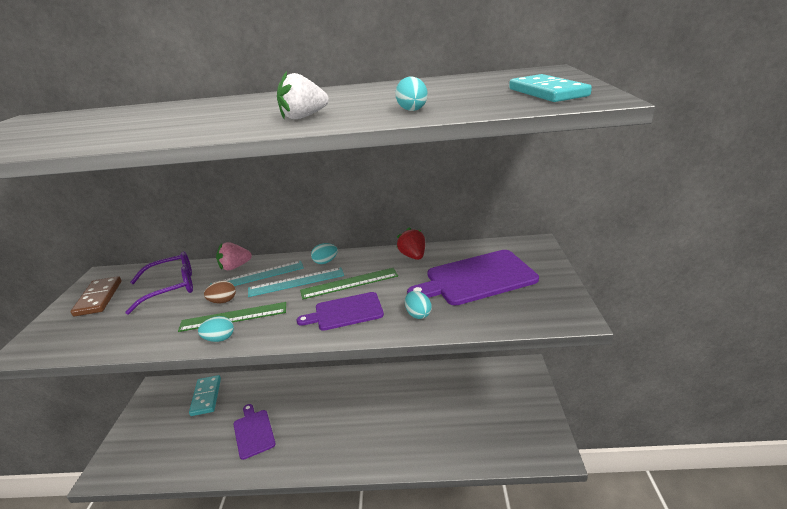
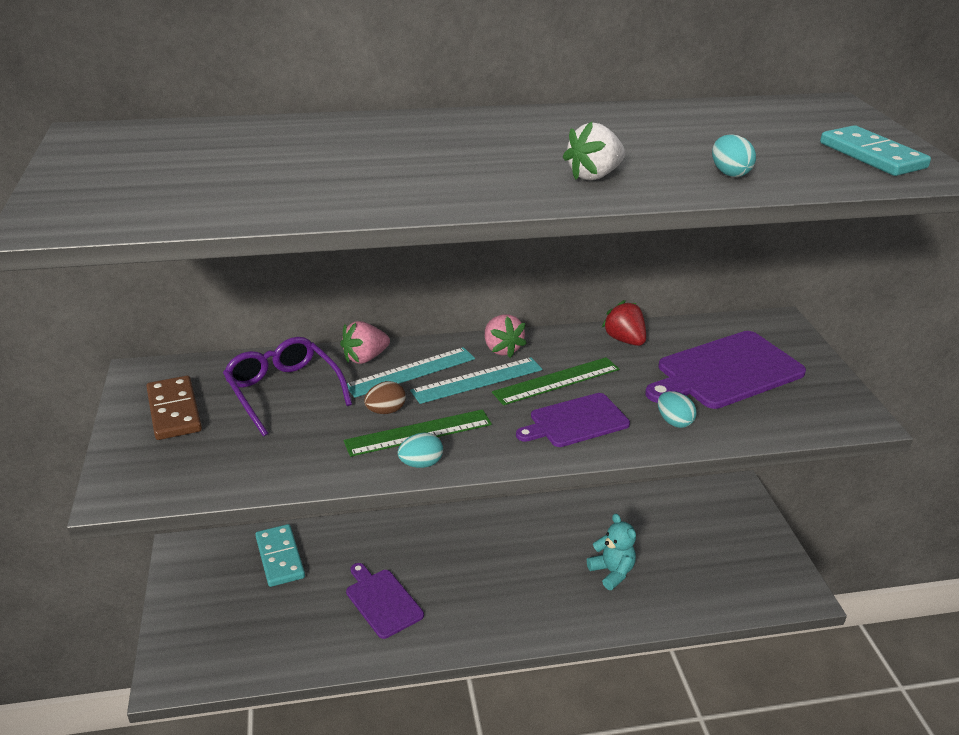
camera: 15 degrees left, 5 degrees up
purple glasses [125,251,193,315] -> purple glasses turned 90 degrees counterclockwise [223,337,352,436]
turquoise egg [311,243,338,264] -> pink strawberry [485,314,527,358]
none -> turquoise teddy bear [587,513,636,590]

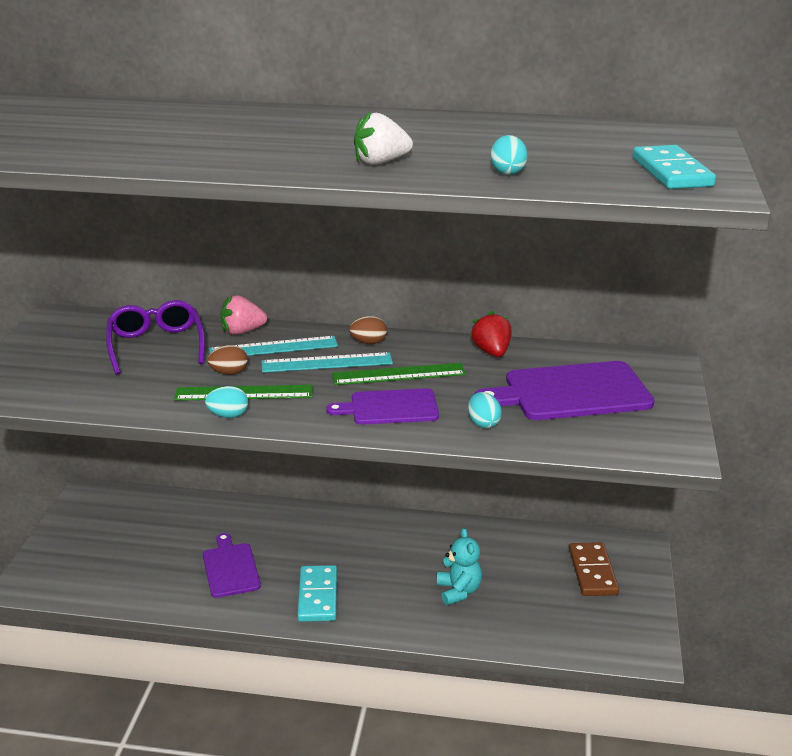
camera: 20 degrees right, 5 degrees down
brown domino [146,376,202,440] -> brown domino moved to [569,542,619,596]
turquoise domino [255,524,305,587] -> turquoise domino moved to [297,565,337,622]
pink strawberry [485,314,527,358] -> brown egg [349,316,387,344]

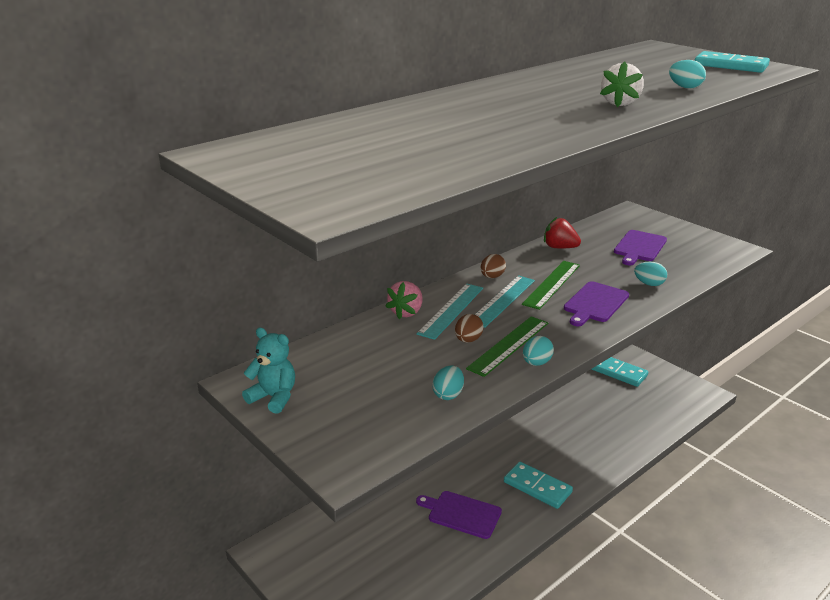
camera: 50 degrees left, 0 degrees up
purple glasses [106,300,205,375] -> none
turquoise teddy bear [437,528,482,605] -> turquoise teddy bear moved to [242,328,295,414]
purple cutting board [474,361,654,420] -> purple cutting board [614,230,667,265], size x0.62
brown domino [569,542,619,596] -> turquoise domino [592,357,648,387]
none -> turquoise egg [432,365,464,400]

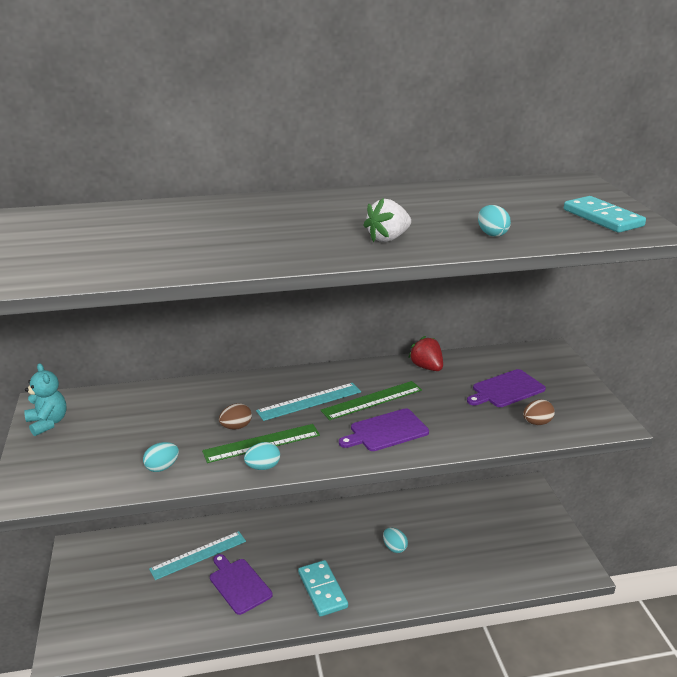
camera: 30 degrees right, 0 degrees up
pink strawberry [385,281,422,319] -> none
turquoise ruler [417,283,483,340] -> turquoise ruler moved to [149,531,246,580]
brown egg [480,254,506,278] -> brown egg moved to [523,399,555,425]
turquoise domino [592,357,648,387] -> none
turquoise egg [634,261,667,286] -> turquoise egg moved to [383,528,408,553]

